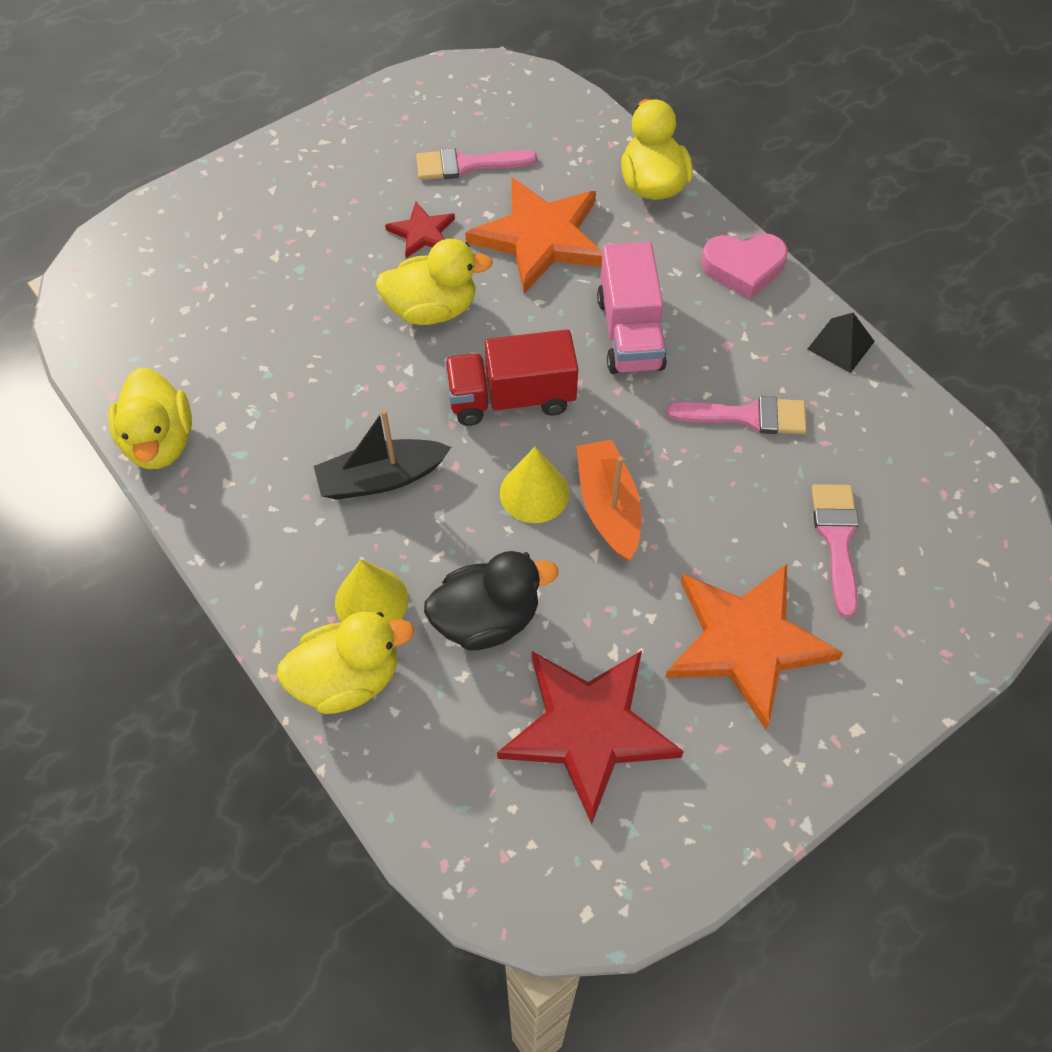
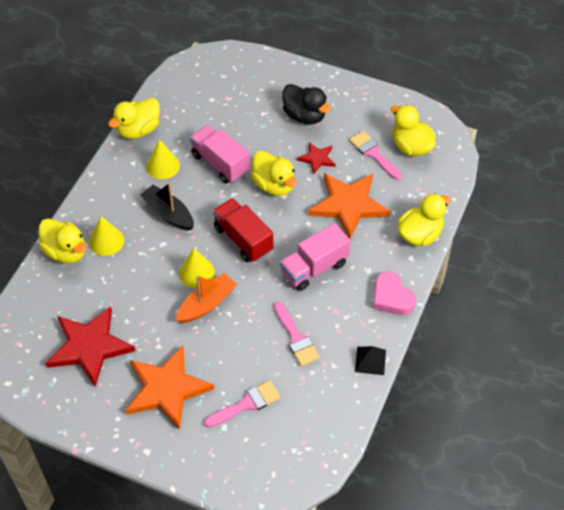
camera: 60 degrees right, 5 degrees down
black duck [424,551,558,651] -> black duck moved to [282,84,331,125]
none -> yellow cone [146,140,180,179]
none -> pink truck [190,125,250,184]
none -> yellow duck [391,105,436,156]

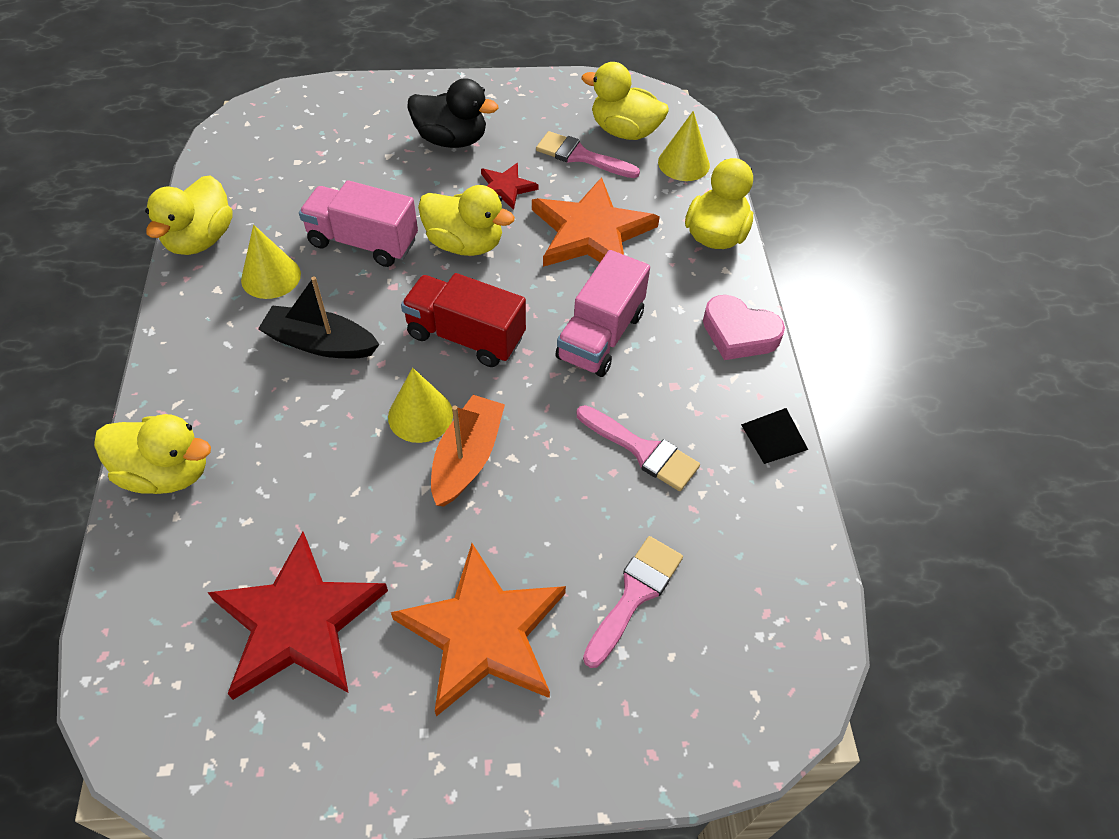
camera: 30 degrees left, 0 degrees up
yellow cone [89,216,124,256] -> yellow cone moved to [658,111,710,181]

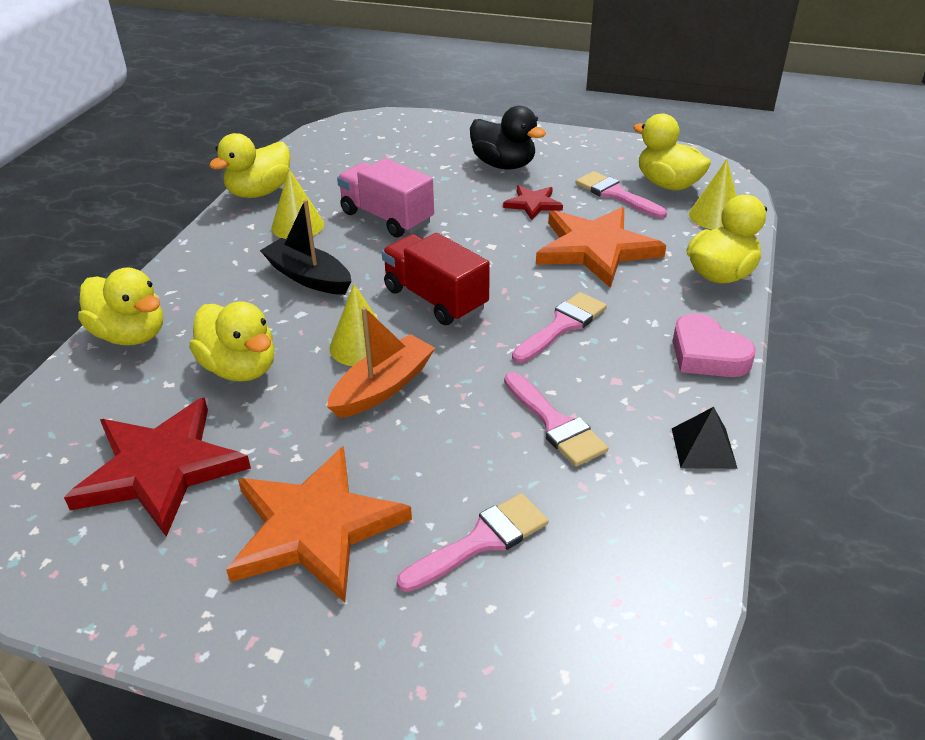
camera: 25 degrees right, 15 degrees down
yellow duck [418,185,515,256] -> yellow duck moved to [189,301,274,382]
pink truck [555,250,650,377] -> pink brush [512,292,607,363]

